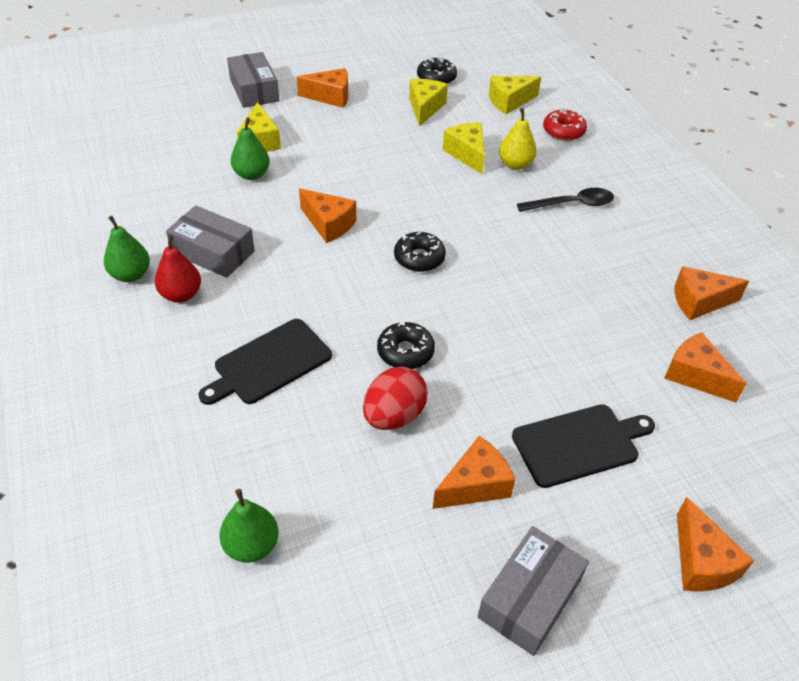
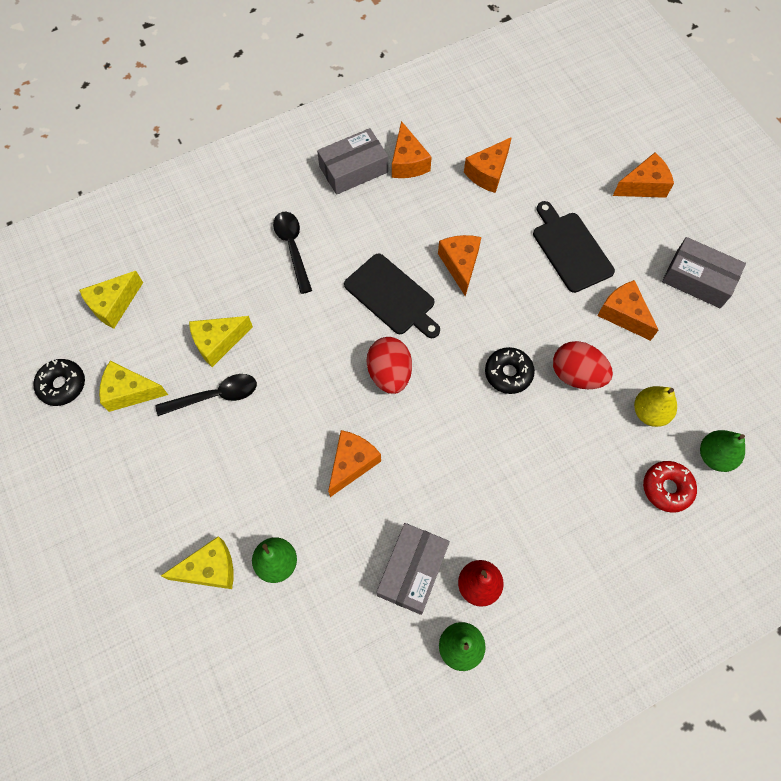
camera: 95 degrees left, 20 degrees up
black cutting board [198,319,332,405] -> black cutting board moved to [344,253,440,338]
grey box [227,52,279,108] -> grey box moved to [317,128,388,195]
orange cheese [297,68,348,108] -> orange cheese moved to [438,235,481,297]
black donut [394,232,446,272] -> red egg [367,337,412,394]
yellow cheese [489,76,541,114] -> yellow cheese turned 75 degrees clockwise [79,271,143,329]
yellow pear [499,108,537,170] -> yellow pear moved to [634,386,677,427]
red donut [543,110,587,141] -> red donut moved to [643,461,697,513]
none -> black spoon [155,374,257,416]

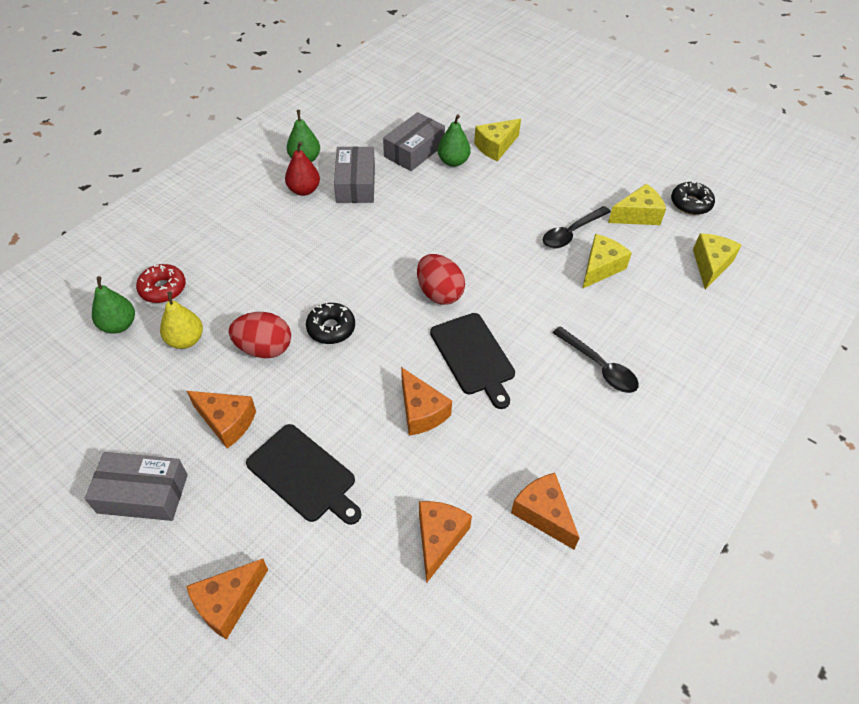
camera: 155 degrees right, 15 degrees down
grey box [317,128,388,195] -> grey box moved to [383,112,445,171]
orange cheese [328,430,381,497] -> none
black cutting board [344,253,440,338] -> black cutting board turned 135 degrees counterclockwise [430,313,515,409]

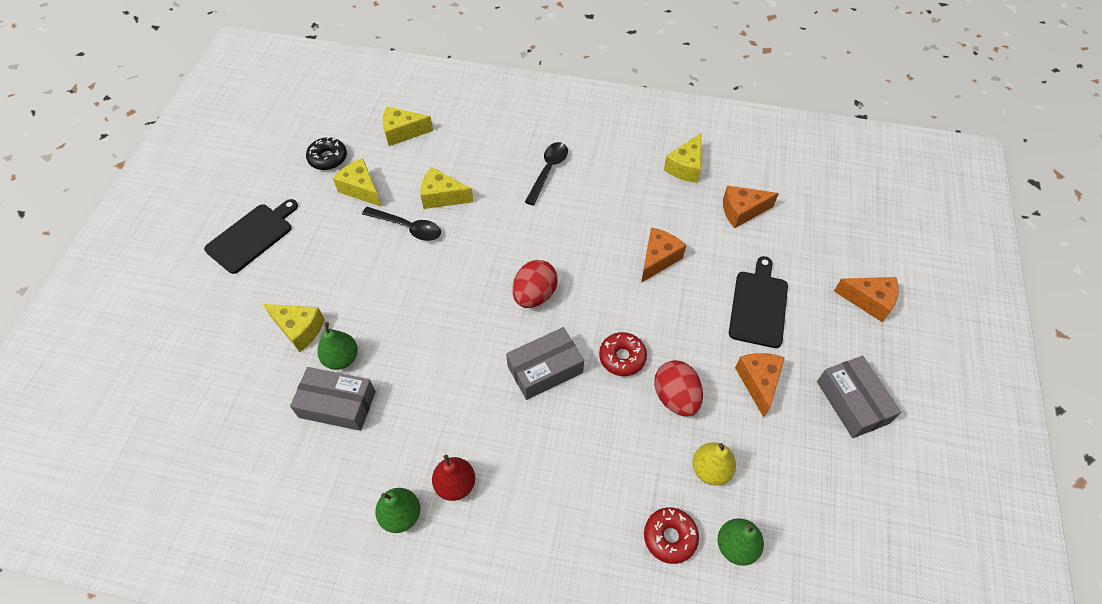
camera: 115 degrees left, 5 degrees up
black donut [306,303,355,344] -> red donut [599,332,647,376]
grey box [334,146,375,203] -> grey box moved to [506,327,584,400]
black cutting board [430,313,515,409] -> black cutting board moved to [204,199,298,274]
orange cheese [511,473,579,550] -> yellow cheese [664,133,701,183]

